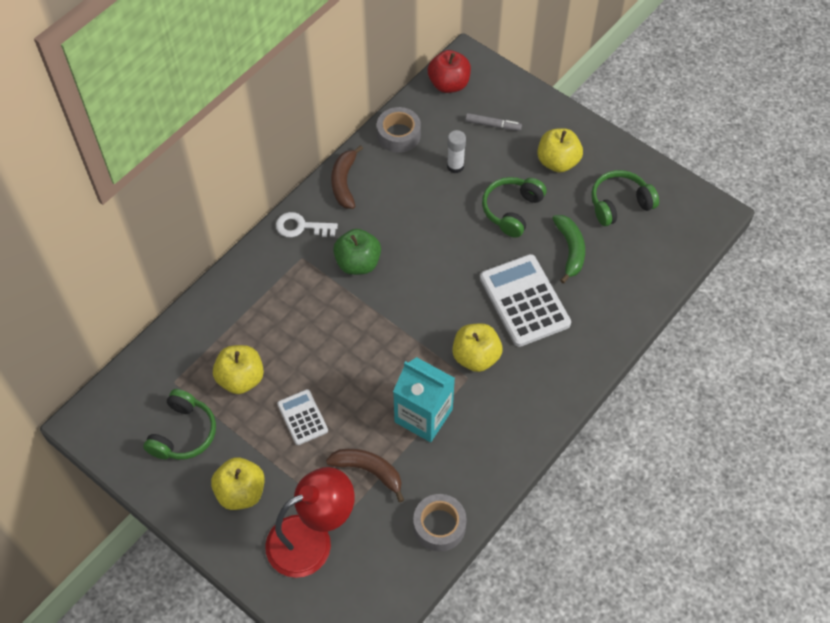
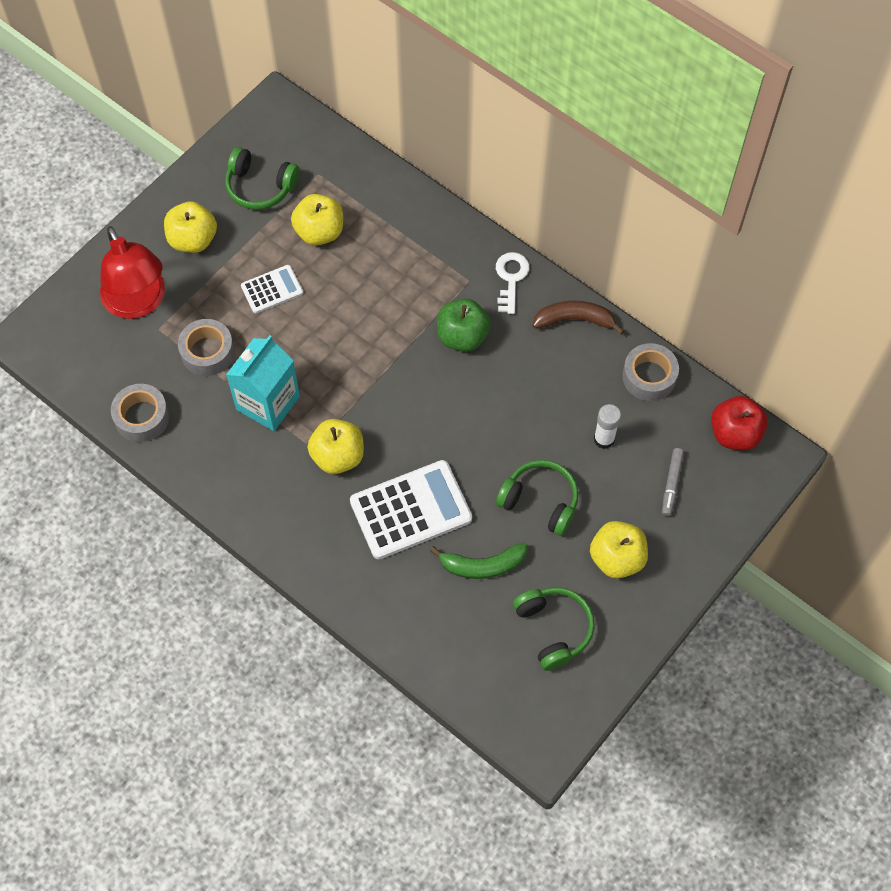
camera: 90 degrees right, 5 degrees up
brown banana [326,449,404,502] -> grey tape [178,319,234,376]

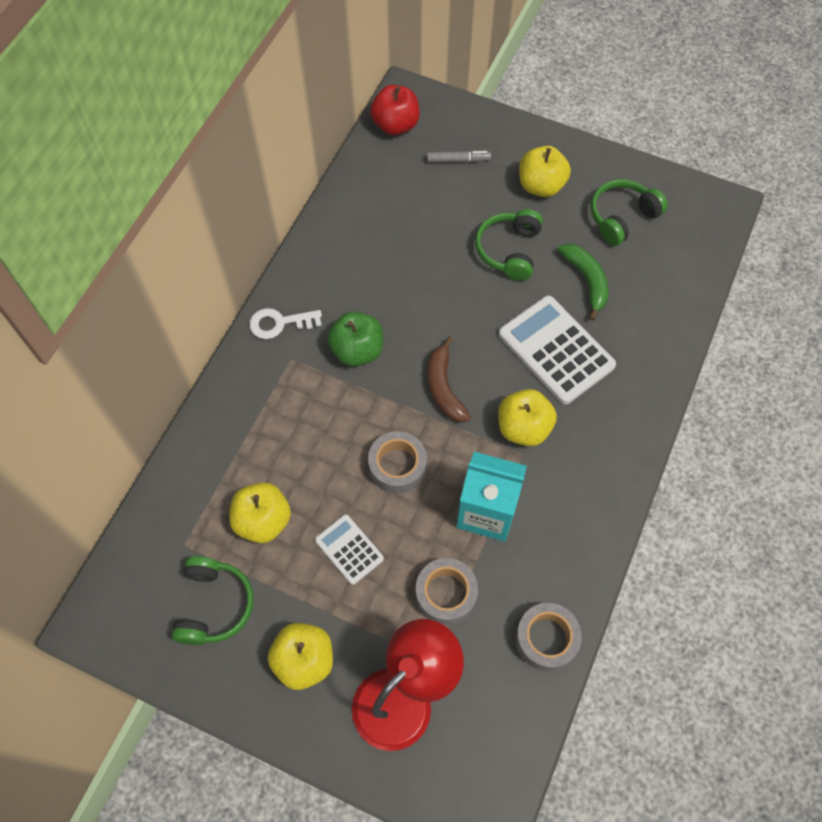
camera: 105 degrees left, 0 degrees up
brown banana [533,301,624,335] -> brown banana moved to [428,336,471,422]
white glue stick [594,404,621,449] -> none
grey tape [622,343,679,401] -> grey tape moved to [368,431,427,494]

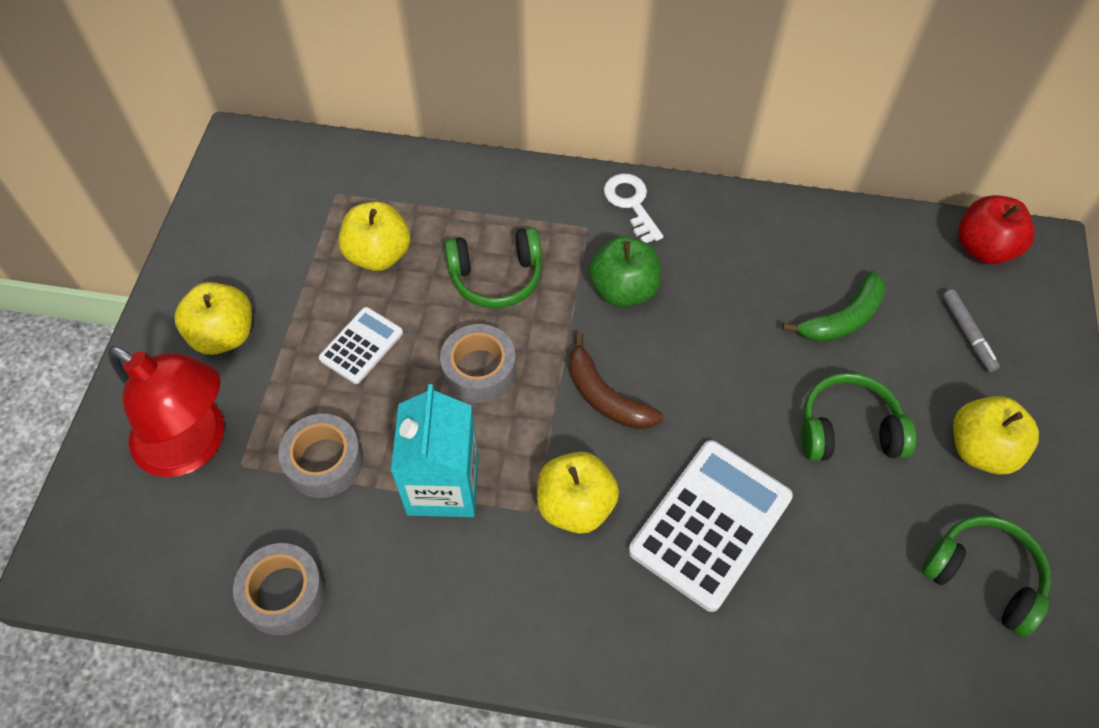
camera: 75 degrees right, 5 degrees down
green headphones [171,556,254,645] -> green headphones moved to [444,227,542,308]
brown banana [428,336,471,422] -> brown banana turned 105 degrees counterclockwise [569,333,663,429]
green banana [558,243,609,321] -> green banana moved to [783,271,886,342]

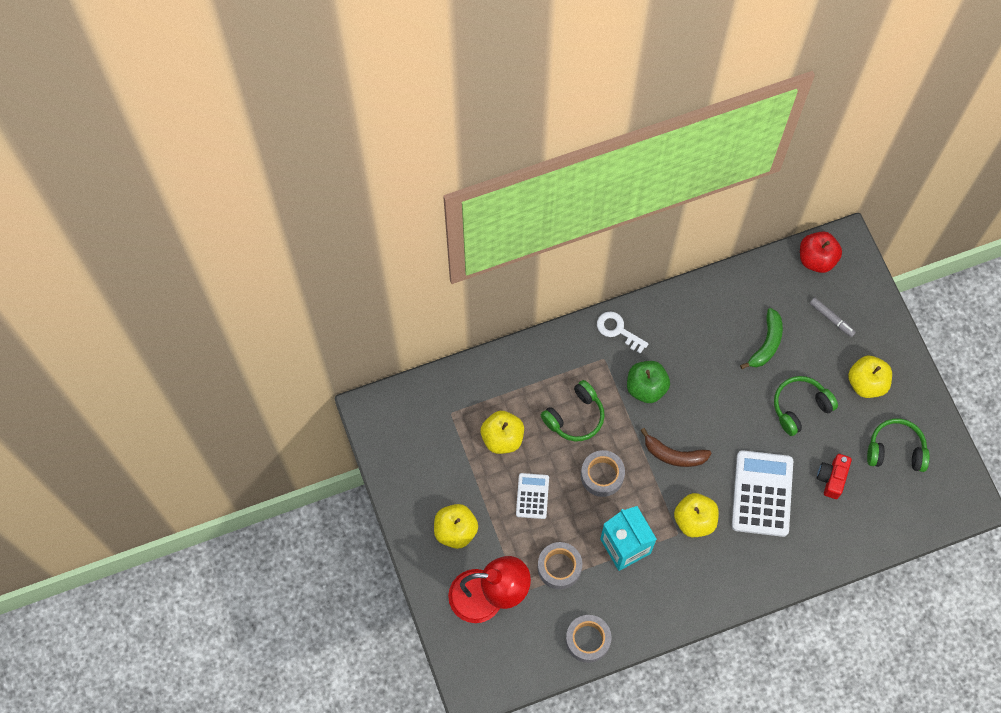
camera: 30 degrees left, 10 degrees up
none -> red camera [817,454,852,499]

